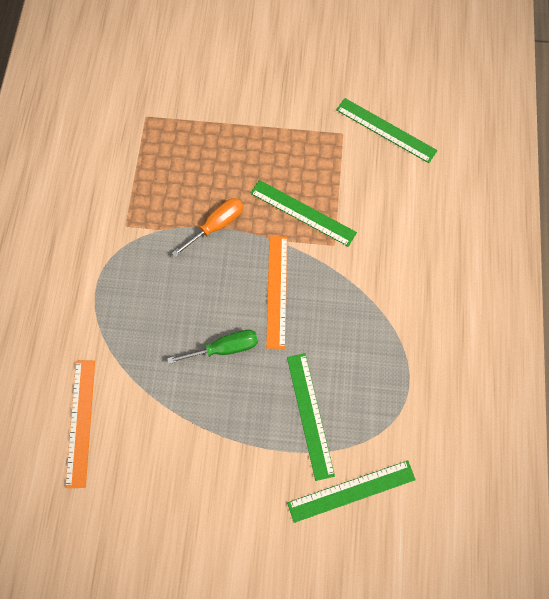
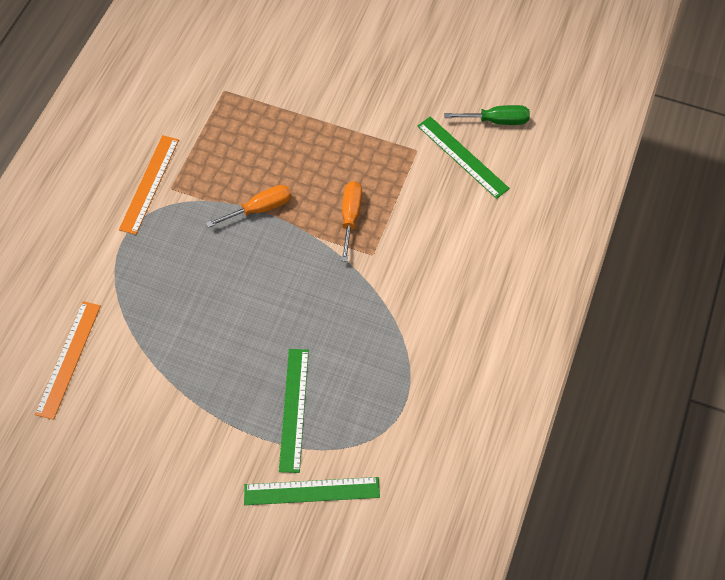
camera: 15 degrees right, 10 degrees down
green screwdriver [167,330,258,364] -> green screwdriver moved to [444,105,530,125]
green ruler [250,180,357,247] -> orange screwdriver [341,181,362,262]
orange ruler [266,236,287,349] -> orange ruler moved to [119,135,179,235]

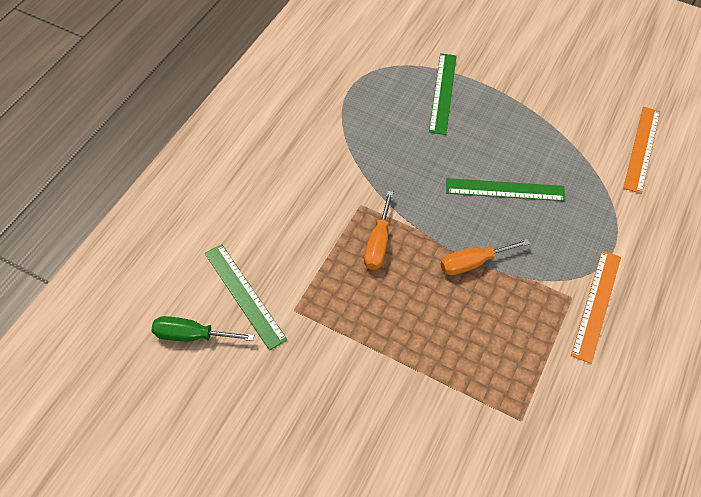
camera: 175 degrees left, 5 degrees down
green ruler [244,477,380,505] -> green ruler moved to [446,178,566,201]

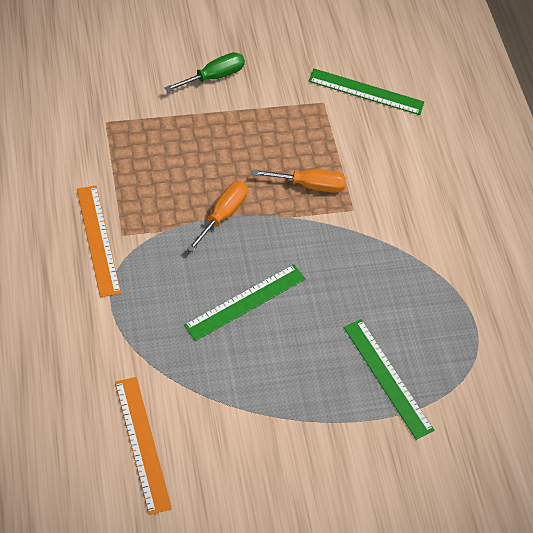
camera: 135 degrees right, 0 degrees up
green screwdriver [152,316,254,341] -> green screwdriver moved to [165,52,245,92]
orange screwdriver [364,191,394,270] -> orange screwdriver turned 120 degrees clockwise [252,169,346,193]

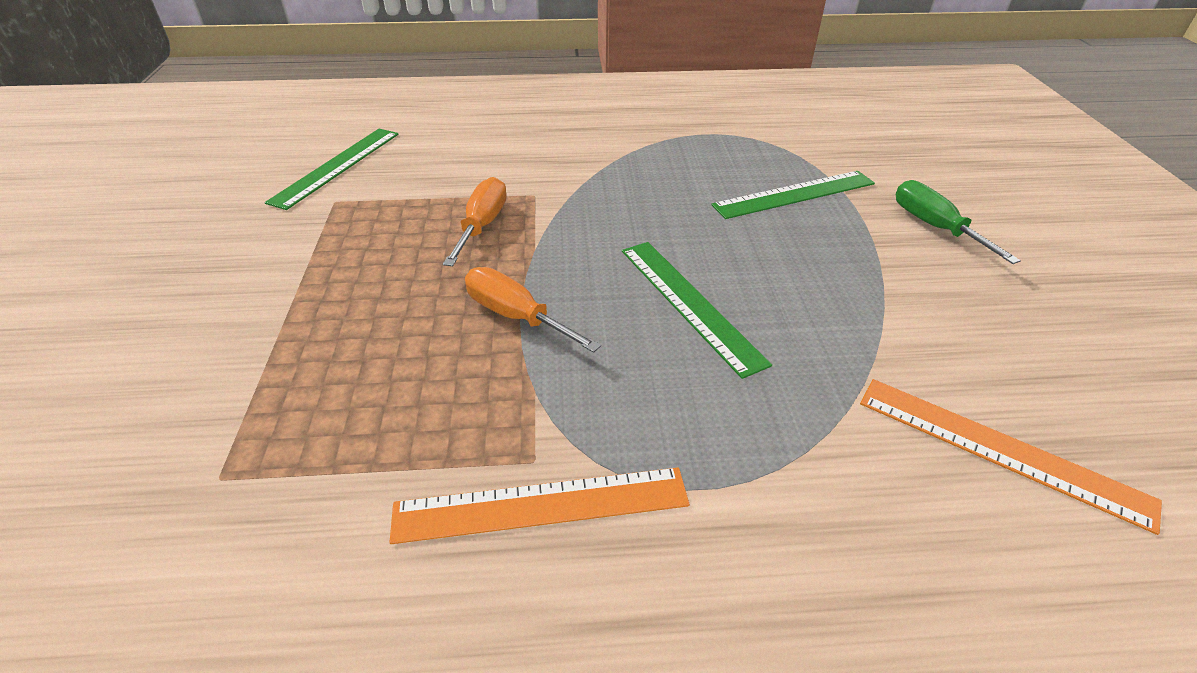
camera: 75 degrees left, 15 degrees down
orange ruler [115,377,172,515] -> orange ruler turned 45 degrees clockwise [860,379,1162,535]
green screwdriver [165,52,245,92] -> green screwdriver moved to [896,180,1021,264]

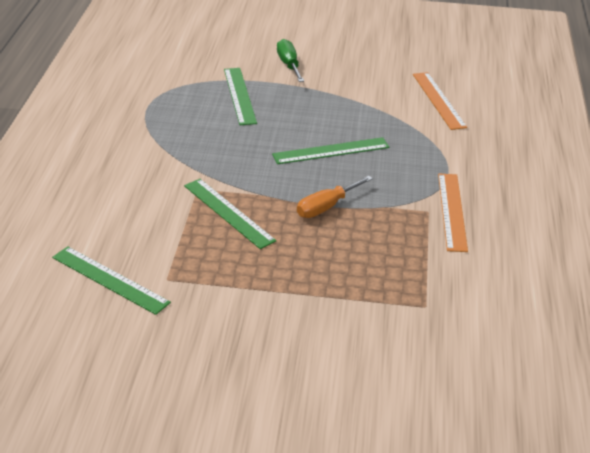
camera: 80 degrees left, 5 degrees down
orange screwdriver [443,177,507,266] -> green ruler [184,179,276,249]
orange ruler [860,379,1162,535] -> orange ruler turned 60 degrees counterclockwise [413,72,467,130]
green screwdriver [896,180,1021,264] -> green screwdriver turned 90 degrees clockwise [277,39,304,82]

